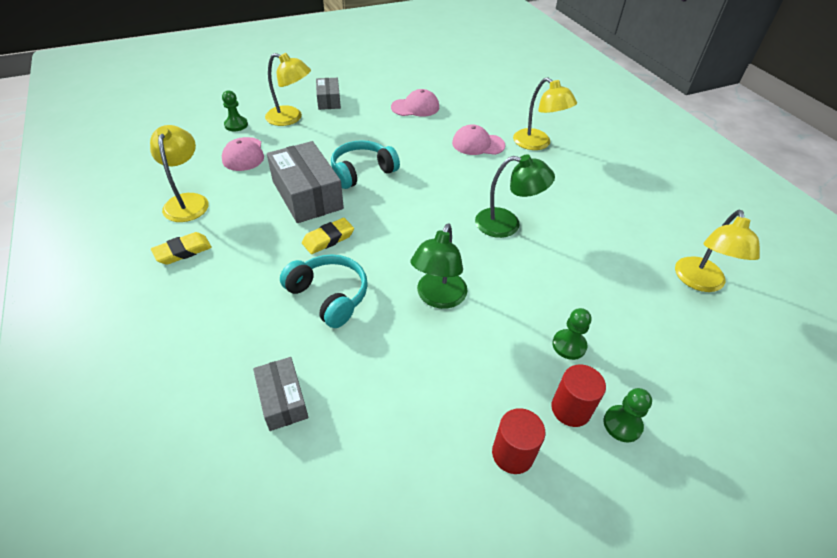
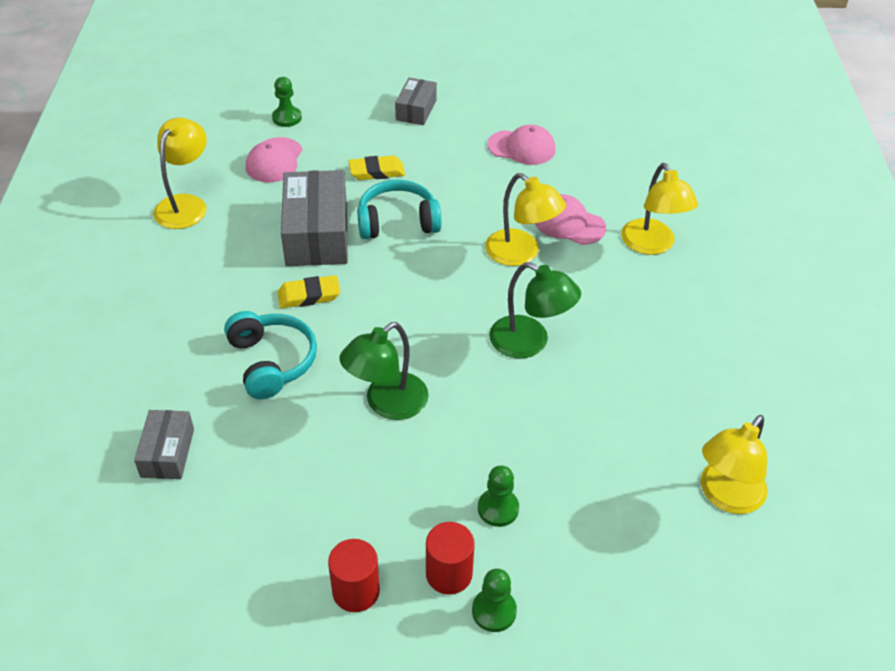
camera: 25 degrees right, 0 degrees up
yellow eraser [151,232,212,265] -> yellow eraser moved to [349,156,405,180]
yellow lamp [265,53,311,126] -> yellow lamp moved to [485,173,566,266]

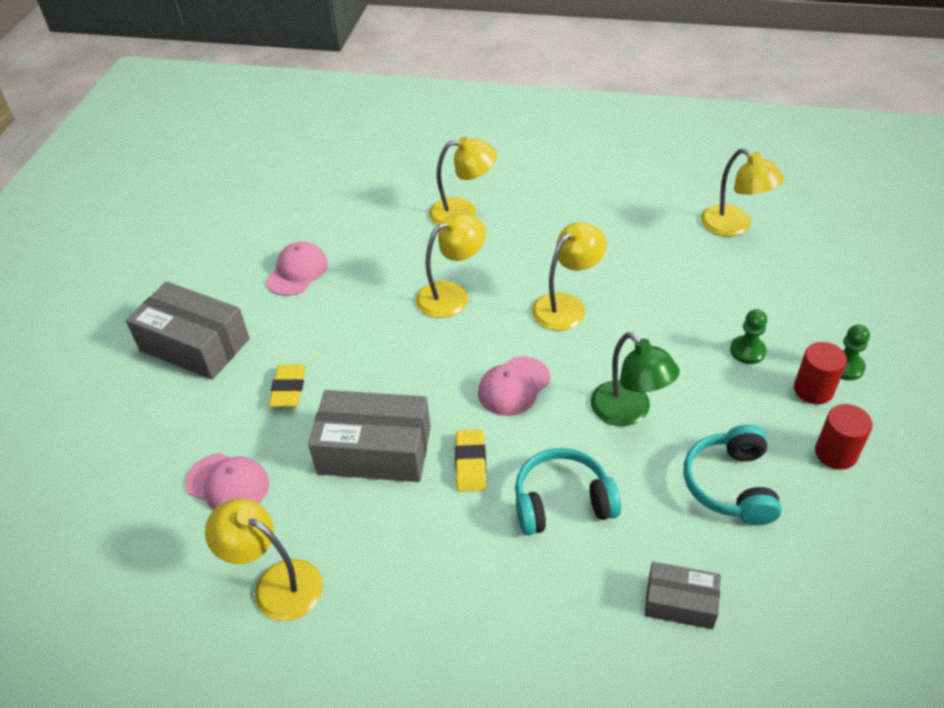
camera: 75 degrees left, 0 degrees up
green pawn [272,77,302,127] -> none
turquoise headphones [357,180,442,239] -> turquoise headphones moved to [684,424,782,525]
grey box [395,78,437,125] -> grey box [126,281,250,380], size x1.79
green lamp [489,262,581,358] -> yellow lamp [532,222,607,331]
pink cap [535,194,606,245] -> pink cap moved to [478,356,550,416]

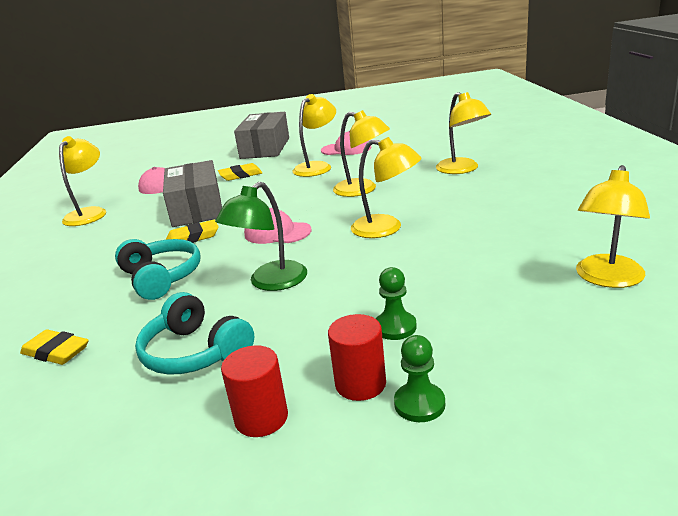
camera: 70 degrees right, 20 degrees down
grey box [644,562,721,629] -> yellow eraser [20,329,89,365]
turquoise headphones [684,424,782,525] -> turquoise headphones turned 120 degrees counterclockwise [135,292,254,375]
none -> yellow lamp [293,94,336,177]

